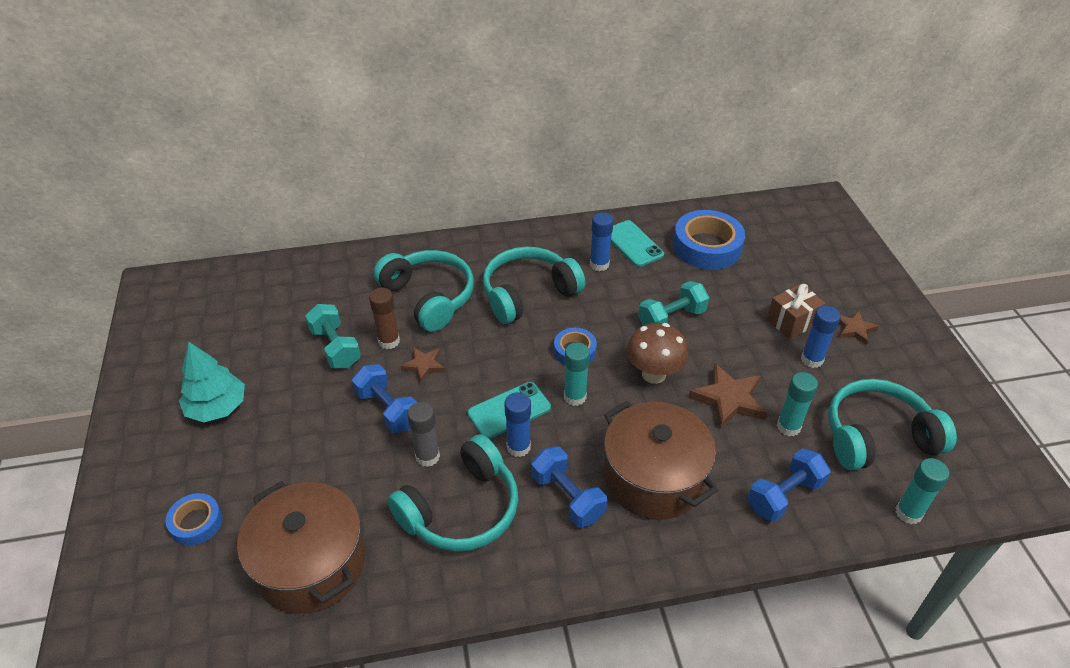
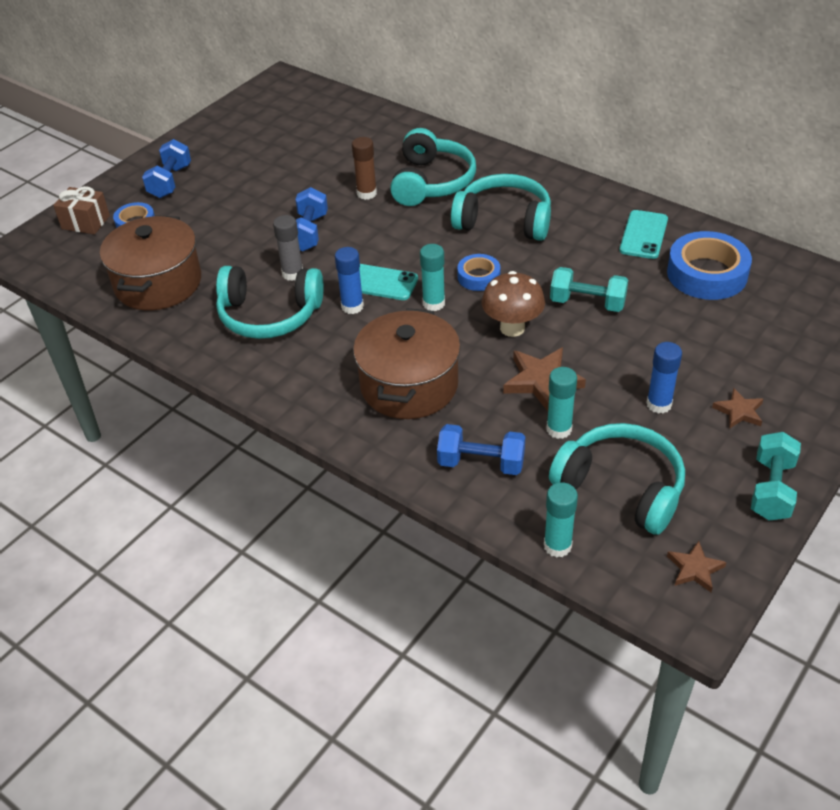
camera: 50 degrees right, 0 degrees up
turquoise tree [179,342,245,422] -> none
turquoise dumbbell [305,304,361,368] -> turquoise dumbbell moved to [751,432,801,521]
brown star [400,347,445,383] -> brown star moved to [667,541,726,592]
blue dumbbell [531,446,607,528] -> blue dumbbell moved to [142,139,191,198]
blue glue stick [590,212,614,271] -> none
brown gift [767,284,826,339] -> brown gift moved to [53,186,110,234]

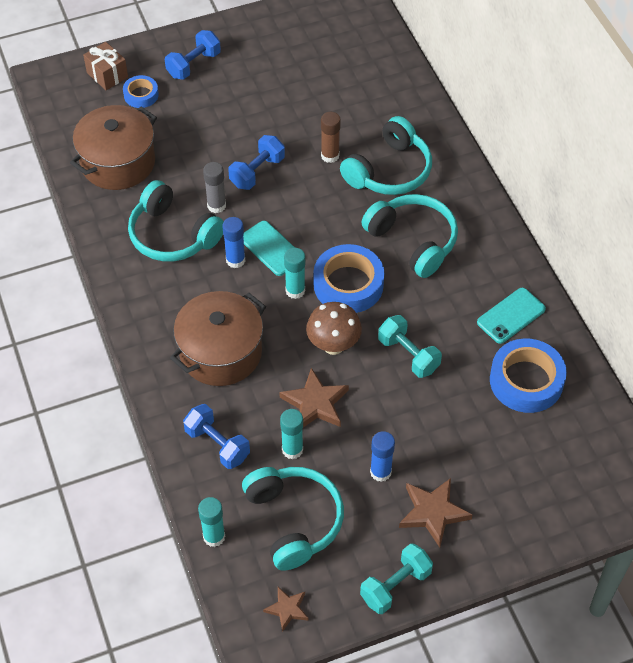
camera: 30 degrees right, 10 degrees up
blue tape [457,254,500,291] -> blue tape [313,244,384,313], size x1.83
brown star [712,388,763,429] -> brown star [399,478,472,547], size x1.66

